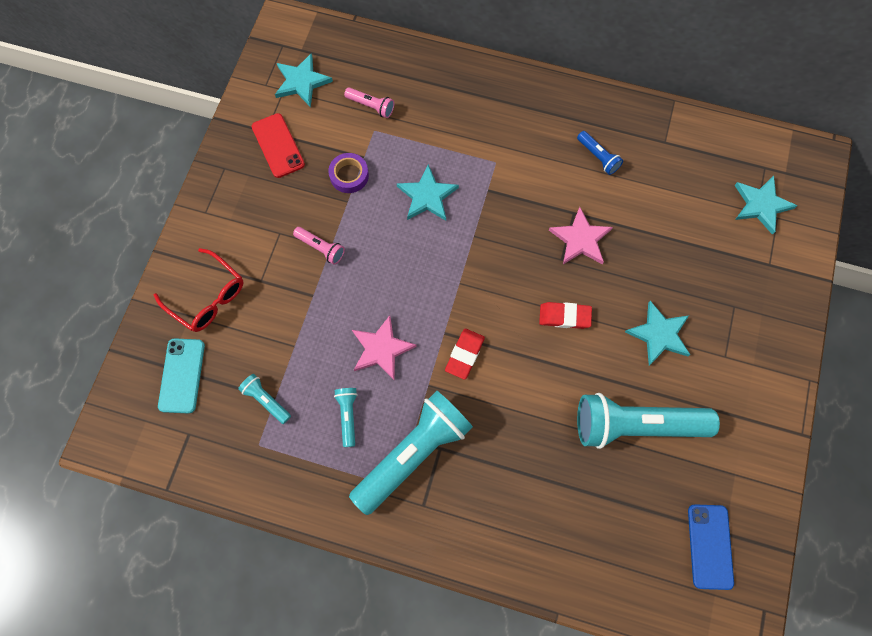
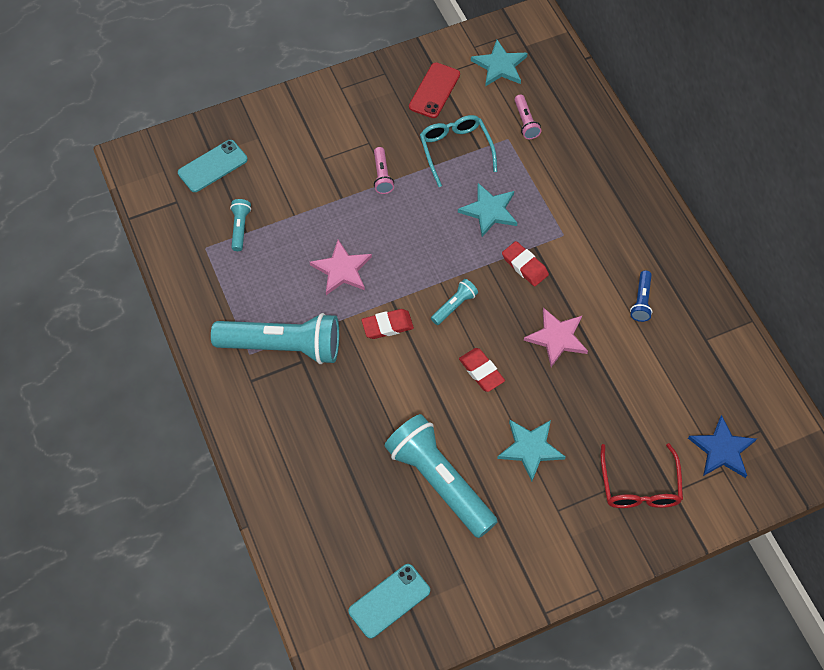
camera: 50 degrees right, 10 degrees down
red glasses [154,248,244,332] -> red glasses moved to [601,443,683,508]
purple tape [328,153,369,193] -> turquoise glasses [420,115,497,187]
turquoise flashlight [334,388,358,447] -> turquoise flashlight moved to [431,279,478,325]
blue phone [688,504,734,590] -> turquoise phone [349,564,430,639]
turquoise star [735,176,797,235] -> blue star [688,415,757,478]
none -> red eraser [502,241,549,287]

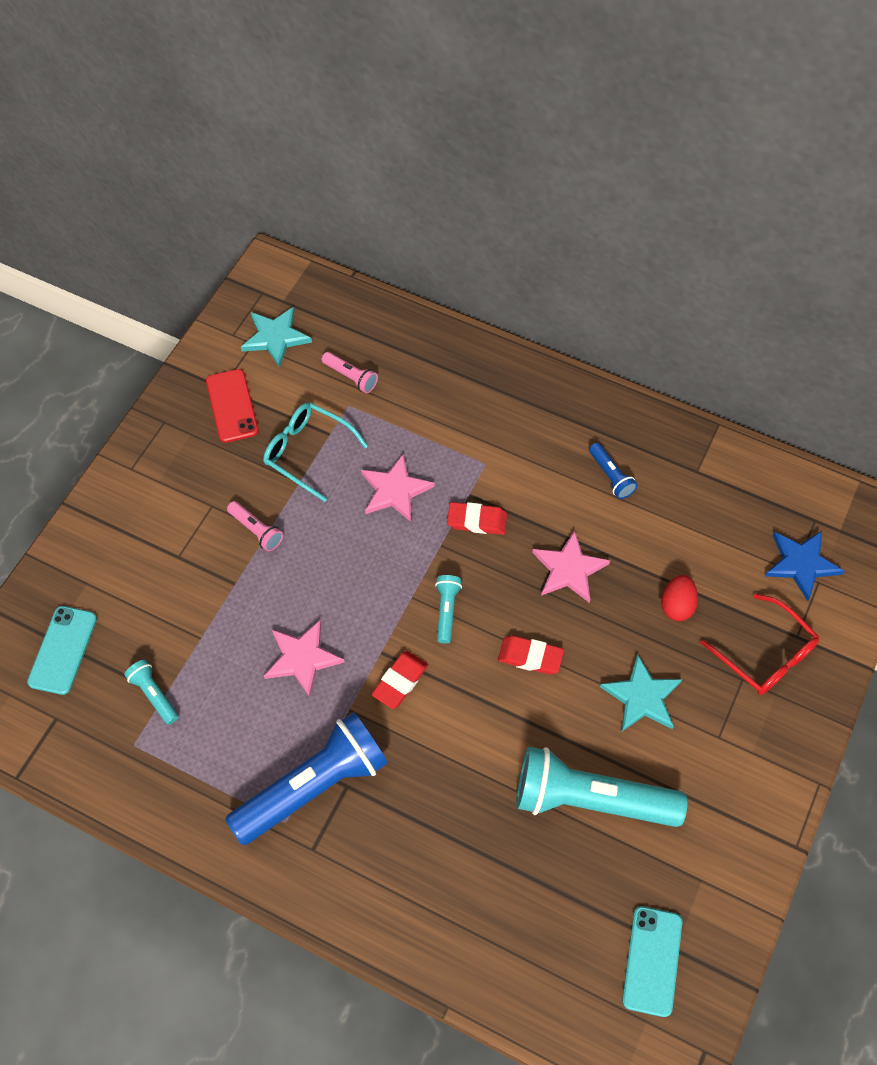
camera: 40 degrees left, 0 degrees up
turquoise flashlight [211,313,339,364] -> blue flashlight [225,712,388,845]
turquoise star [458,183,517,237] -> pink star [361,454,435,522]
none -> red egg [661,575,698,621]

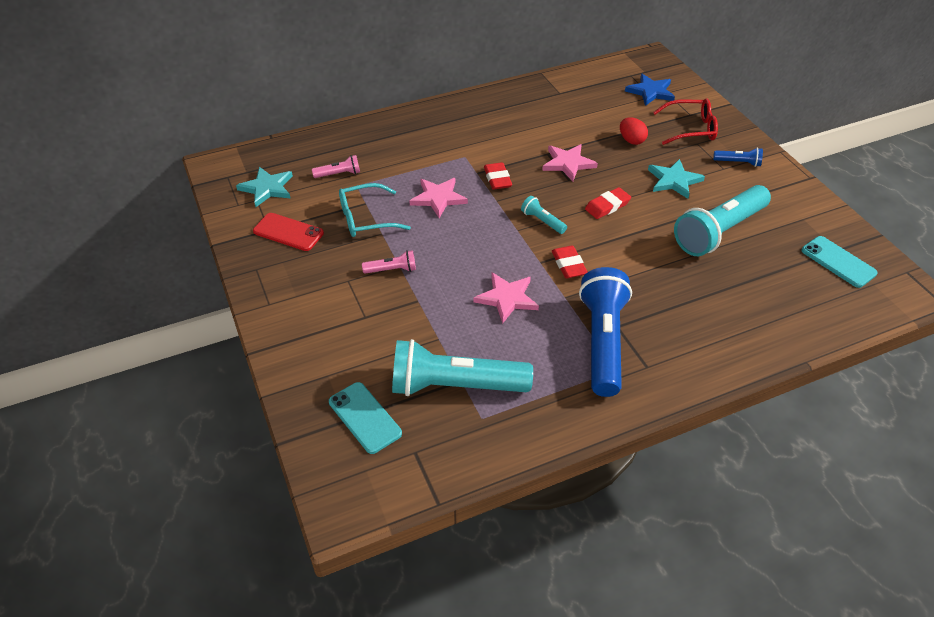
camera: 50 degrees left, 15 degrees down
turquoise flashlight [124,660,179,725] -> turquoise flashlight [392,339,533,396], size x2.28
red eraser [447,502,507,535] -> red eraser turned 60 degrees counterclockwise [484,162,512,190]
blue flashlight [589,443,638,499] -> blue flashlight moved to [713,148,763,167]

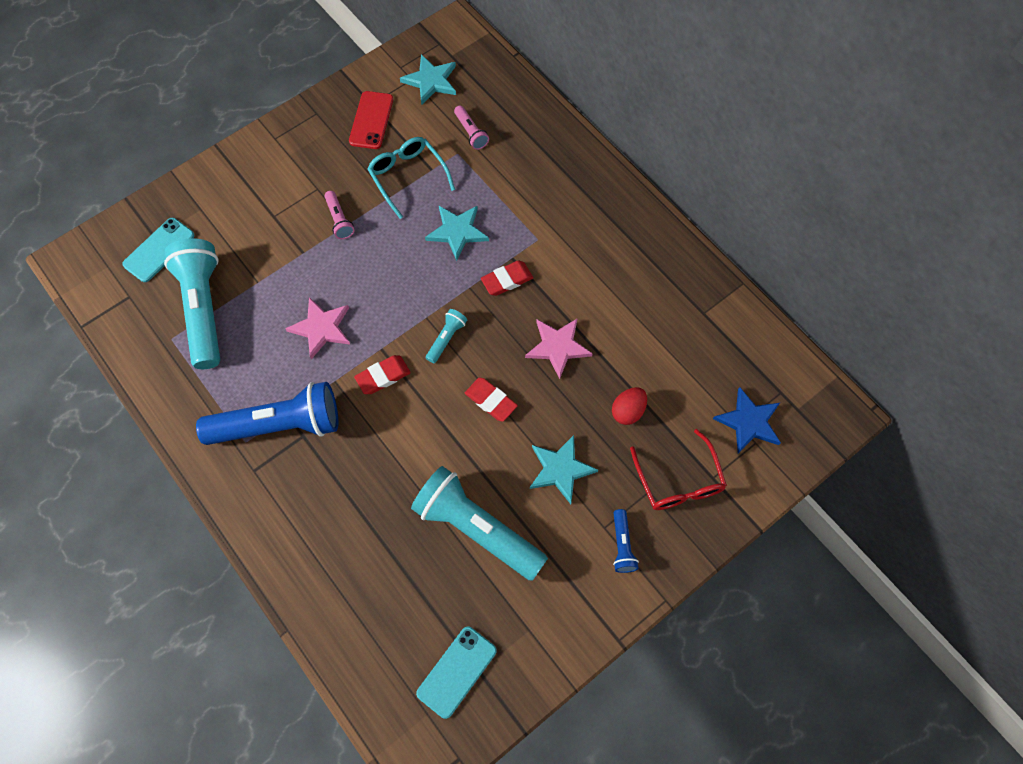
camera: 75 degrees right, 20 degrees up
pink star [410,178,468,218] -> turquoise star [425,206,489,261]

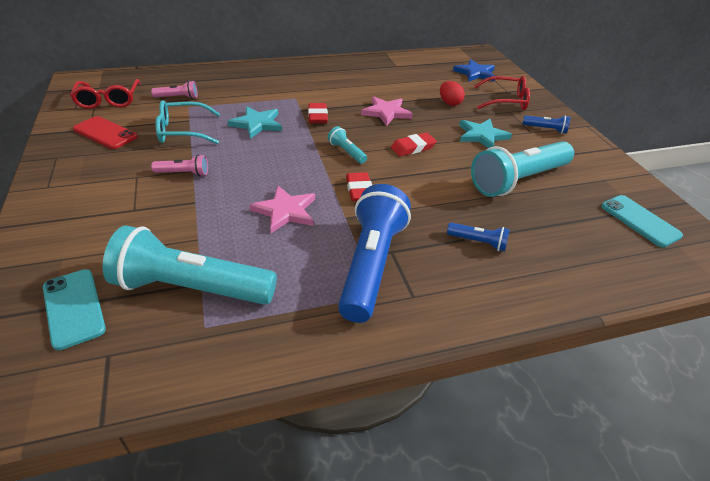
camera: 70 degrees left, 25 degrees down
turquoise star [400,54,456,105] -> red glasses [70,79,141,109]
none -> blue flashlight [447,223,510,252]

